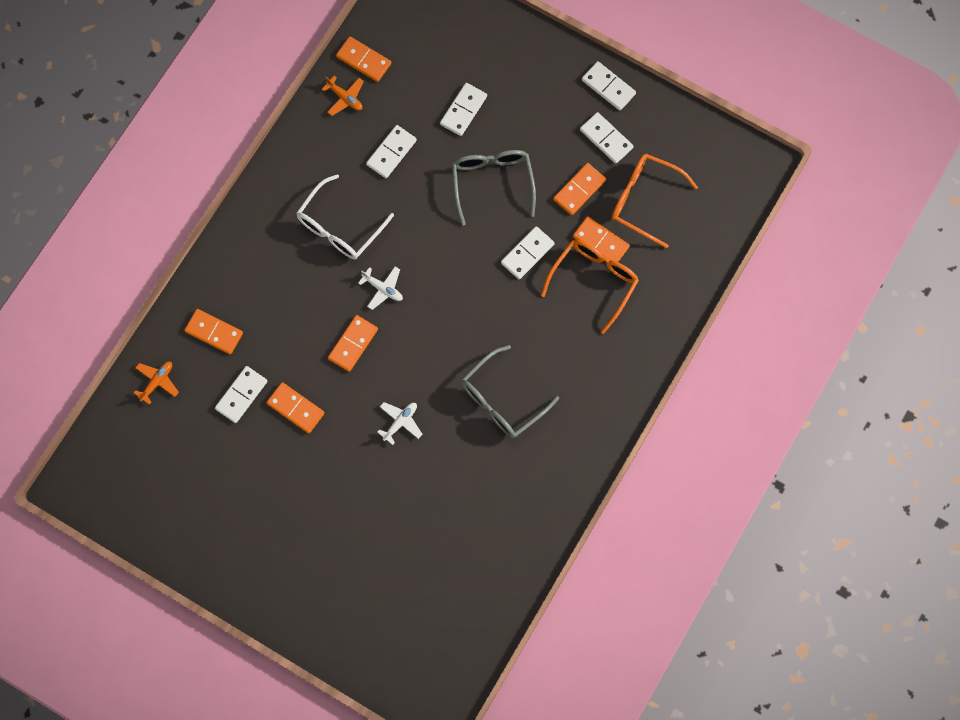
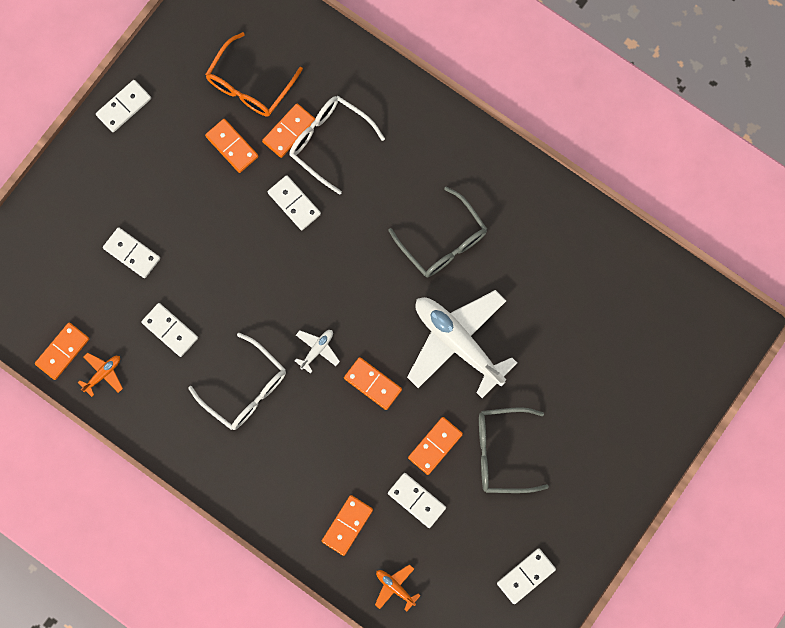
camera: 85 degrees left, 5 degrees up
white plane [378,402,423,445] -> white plane [407,290,517,398], size x2.43
grey glasses [452,150,536,226] -> grey glasses moved to [479,407,549,493]
orange glasses [541,240,639,334] -> white glasses [290,96,385,195]
white domino [580,112,634,164] -> white domino moved to [497,548,556,604]

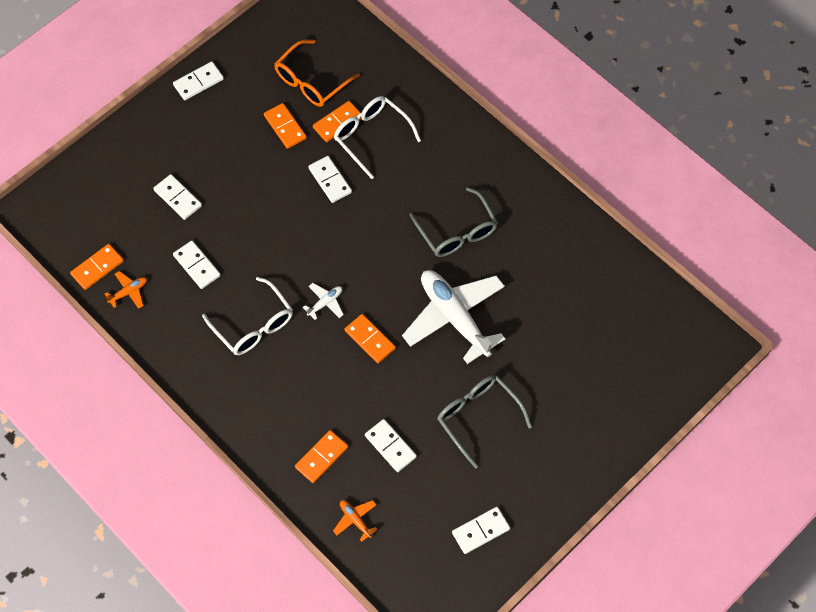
camera: 10 degrees right, 15 degrees down
orange domino [408,417,463,475] -> none
grey glasses [479,407,549,493] -> grey glasses turned 45 degrees clockwise [437,375,532,469]

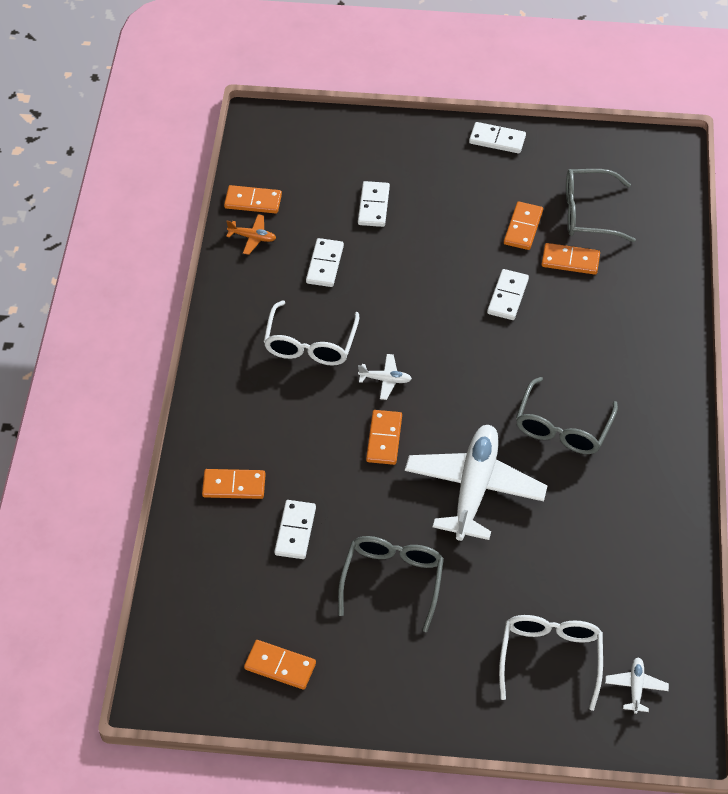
camera: 50 degrees right, 10 degrees down
orange glasses [274,40,360,107] -> grey glasses [566,169,636,242]
orange plane [333,500,378,542] -> none
white glasses [334,96,421,179] -> white glasses moved to [499,615,603,711]
white domino [452,507,510,554] -> orange domino [244,640,316,690]
none -> white plane [605,657,669,714]

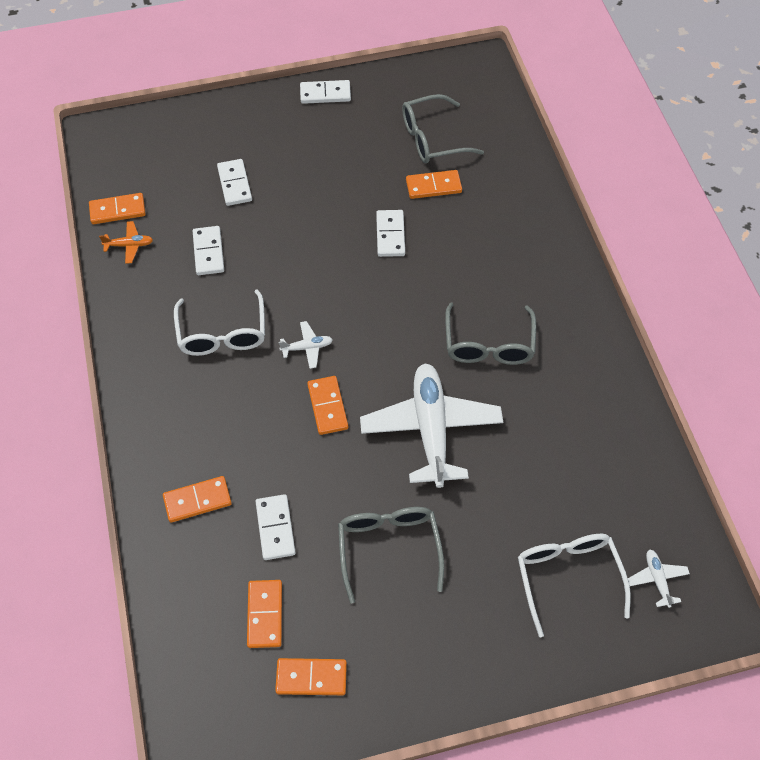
camera: 20 degrees left, 5 degrees up
orange domino [504,202,543,250] -> orange domino moved to [247,580,282,648]

